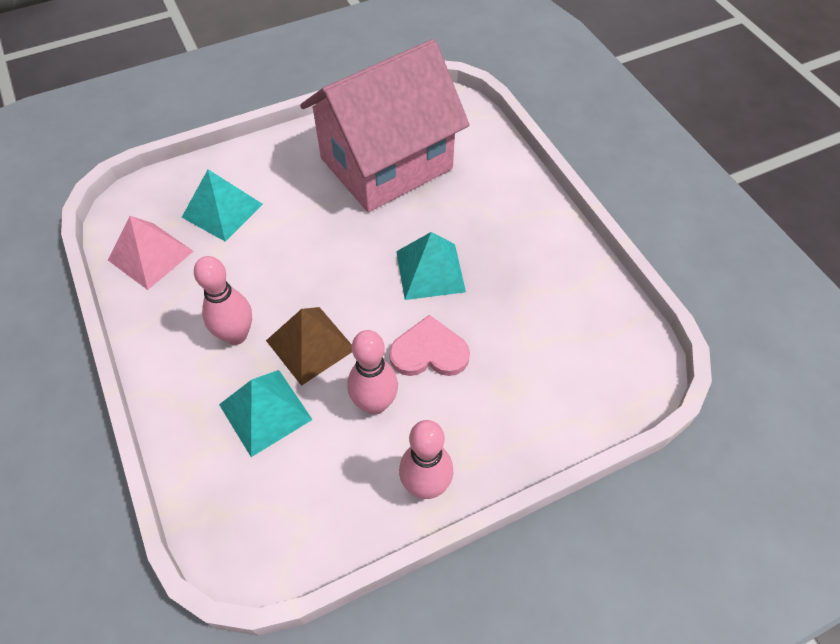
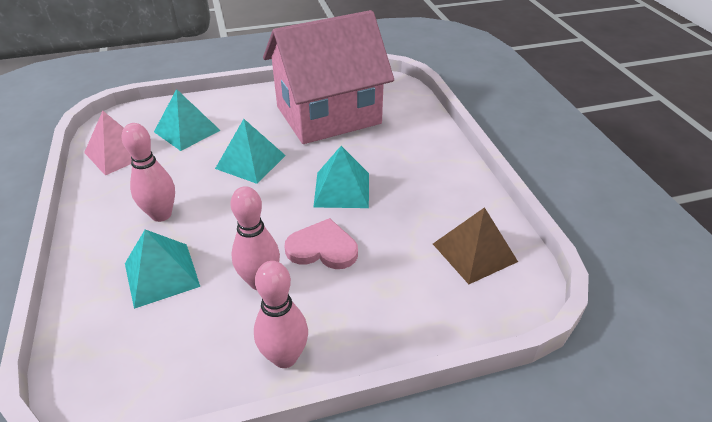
camera: 10 degrees right, 15 degrees down
brown pyramid [266,307,352,386] -> brown pyramid moved to [433,207,518,284]
none -> turquoise pyramid [215,119,286,184]

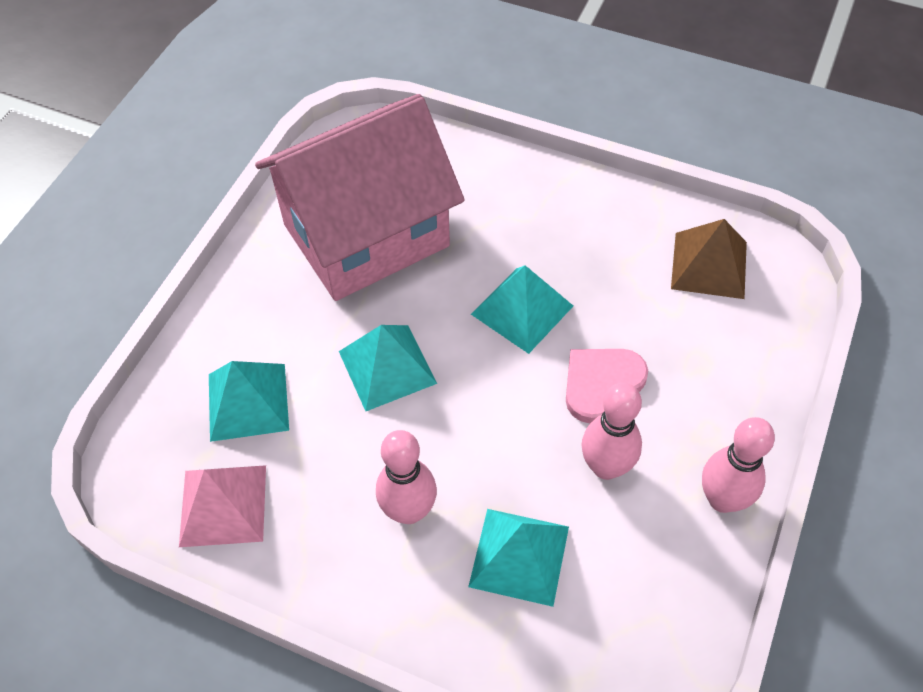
camera: 50 degrees left, 15 degrees up
pink house [263,10,394,144] -> pink house turned 45 degrees clockwise [255,94,465,301]

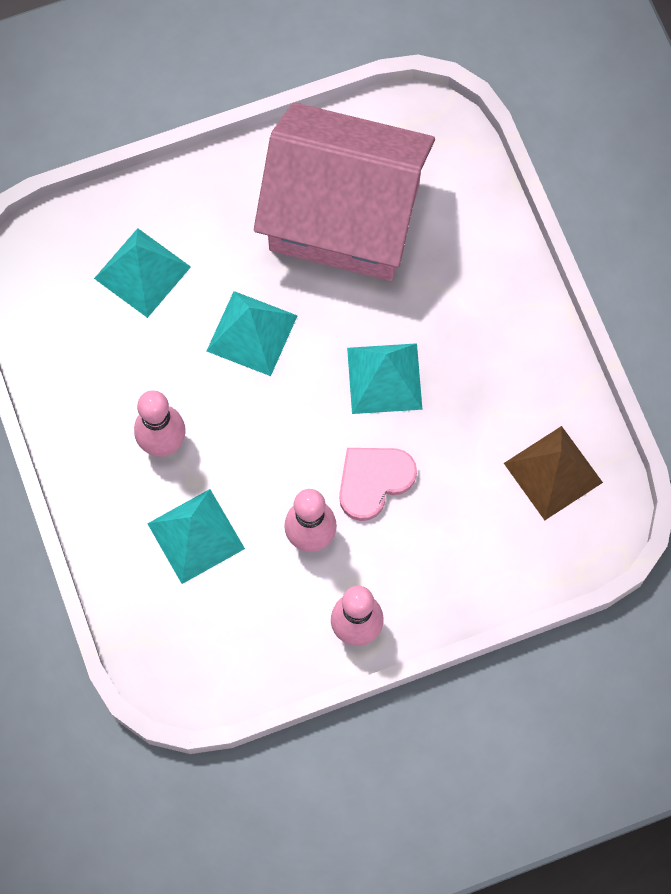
camera: 45 degrees right, 15 degrees up
pink pyramid [179,465,266,547] -> none
pink heart [566,349,648,423] -> pink heart turned 45 degrees counterclockwise [339,448,417,521]

